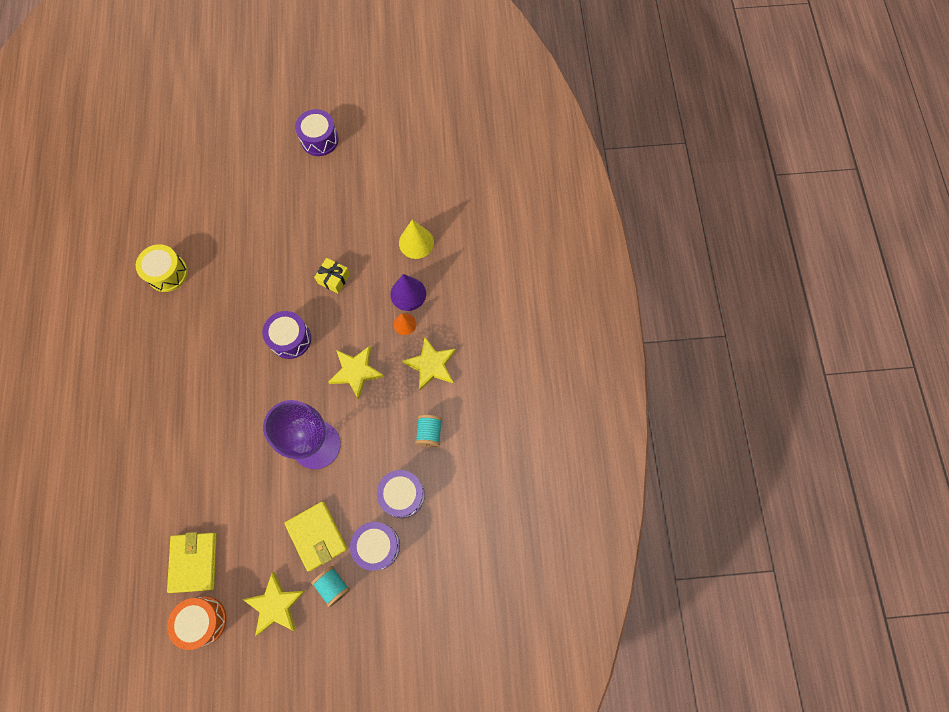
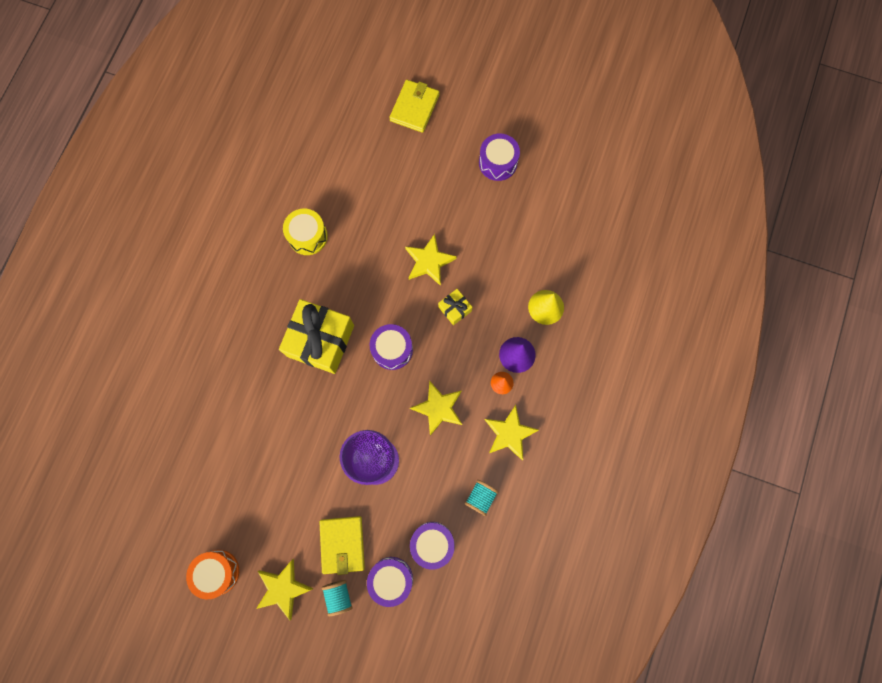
camera: 25 degrees right, 5 degrees up
yellow wallet [167,532,217,593] -> yellow wallet moved to [389,80,439,133]
none -> yellow gift [279,299,354,374]
none -> yellow star [405,234,457,286]

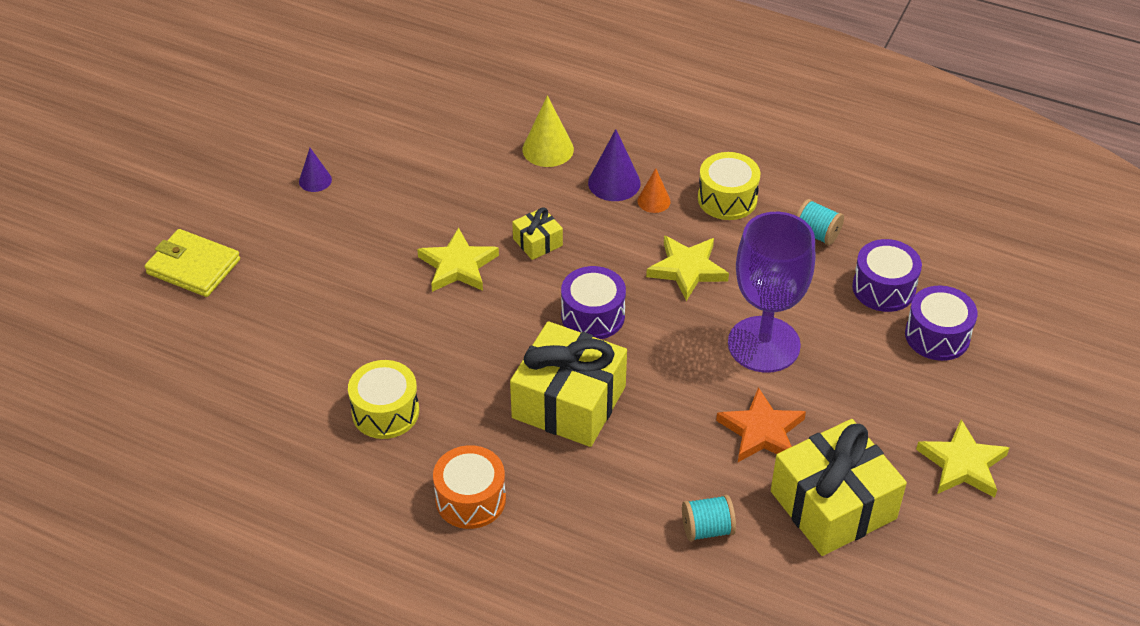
camera: 85 degrees left, 30 degrees down
orange drum [186,550,239,599] -> orange drum moved to [433,445,506,529]
yellow wallet [319,516,365,575] -> none
turquoise spool [322,580,353,616] -> turquoise spool moved to [682,495,736,541]
purple drum [479,133,520,181] -> purple cone [299,148,332,192]
yellow star [485,405,539,461] -> yellow drum [698,152,760,220]
none -> orange star [716,387,806,462]
none -> yellow gift [771,419,907,556]

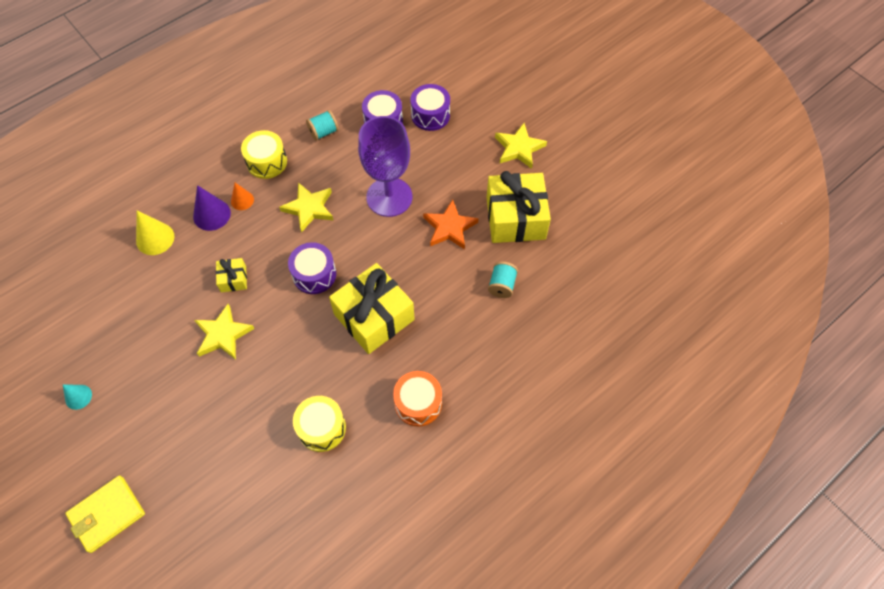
camera: 65 degrees left, 15 degrees up
purple cone [299,148,332,192] -> turquoise cone [63,385,92,410]

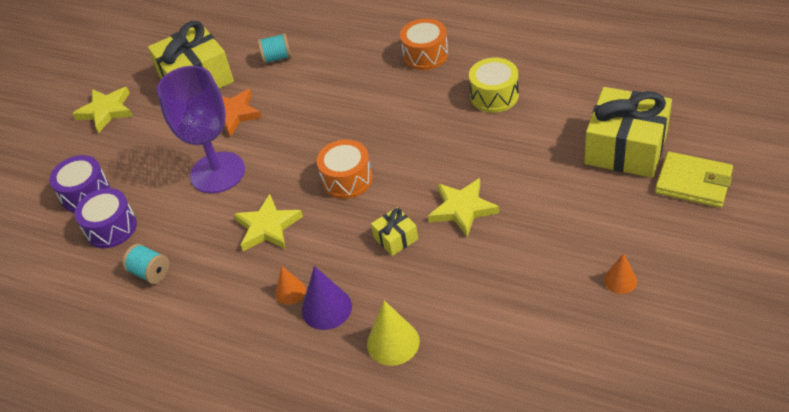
camera: 110 degrees left, 15 degrees down
turquoise cone [63,385,92,410] -> orange cone [604,253,637,294]
yellow drum [241,130,287,179] -> none
purple drum [288,242,336,294] -> orange drum [317,140,373,199]
yellow gift [329,263,415,354] -> yellow gift moved to [585,87,672,178]

